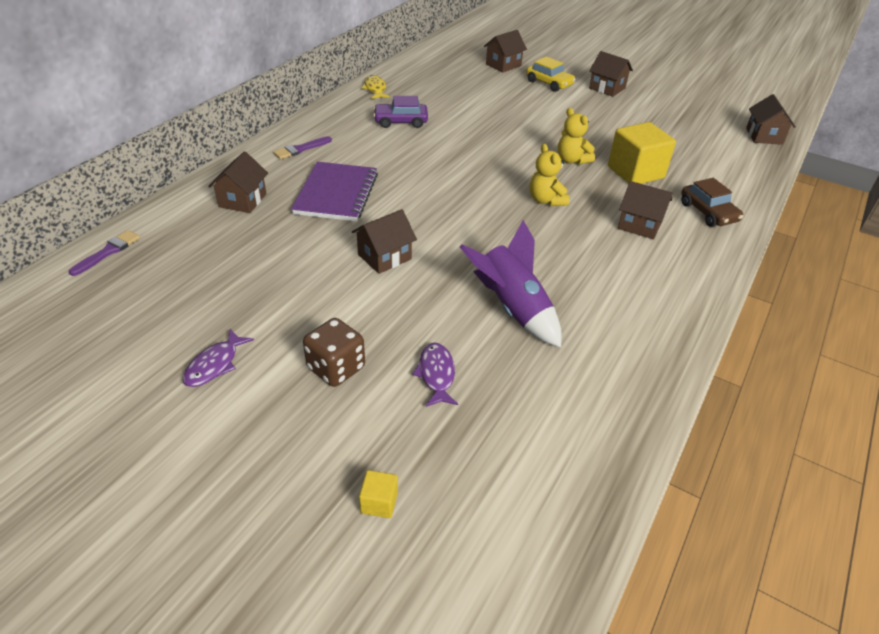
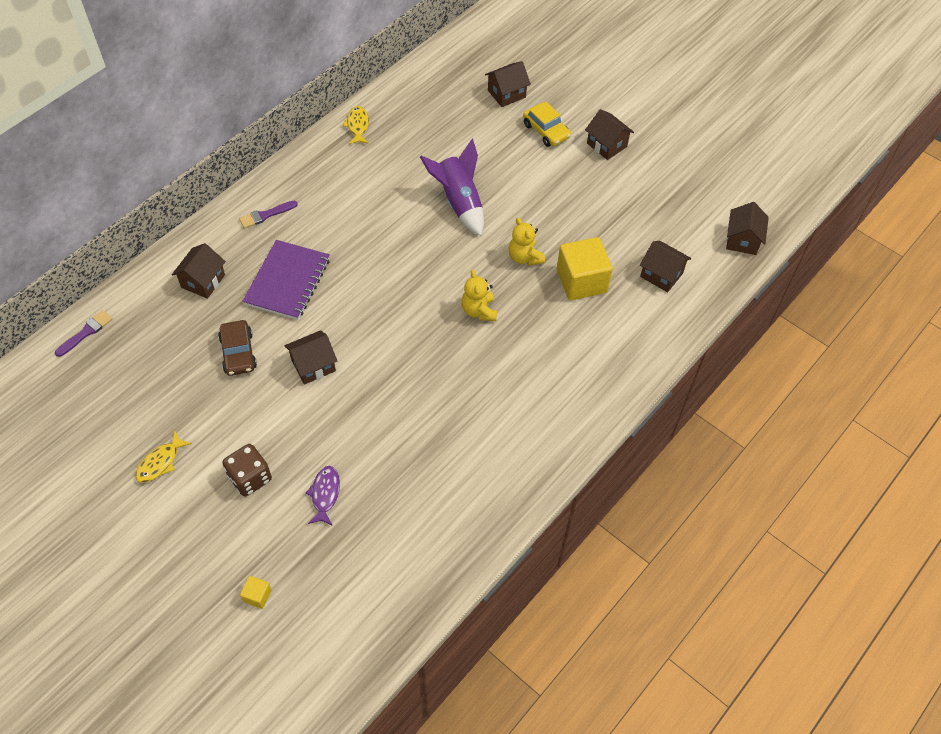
camera: 10 degrees right, 15 degrees up
purple fish [183,329,254,387] -> yellow fish [135,431,192,483]
purple car [373,96,428,128] -> none
purple rocket [460,220,562,347] -> purple rocket moved to [420,139,484,236]
brown house [618,181,673,239] -> brown house moved to [640,241,691,292]
brown car [681,178,743,227] -> brown car moved to [218,320,257,376]

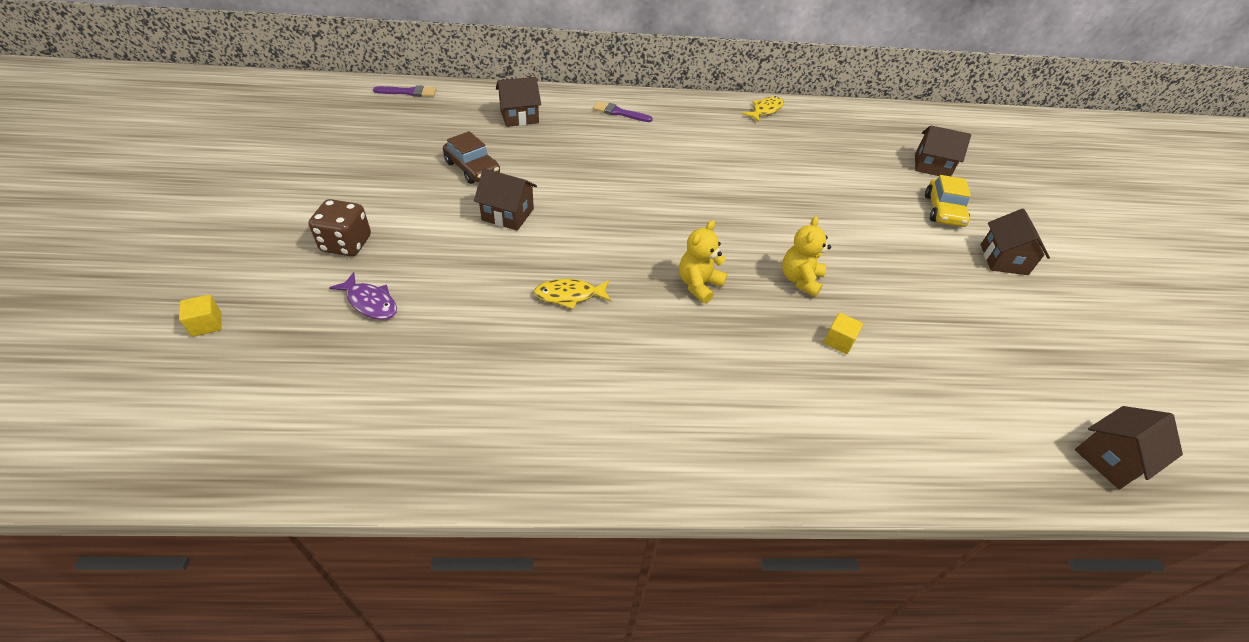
camera: 45 degrees right, 10 degrees down
yellow fish [135,431,192,483] -> yellow fish moved to [534,279,611,309]
brown car [218,320,257,376] -> brown car turned 75 degrees counterclockwise [443,131,500,184]
purple notebook [242,240,330,320] -> none
purple fish [305,466,340,526] -> purple fish turned 75 degrees clockwise [329,272,397,320]
purple rocket [420,139,484,236] -> none
yellow cube [557,237,613,301] -> yellow cube [824,313,863,354], size x0.44
brown house [640,241,691,292] -> none

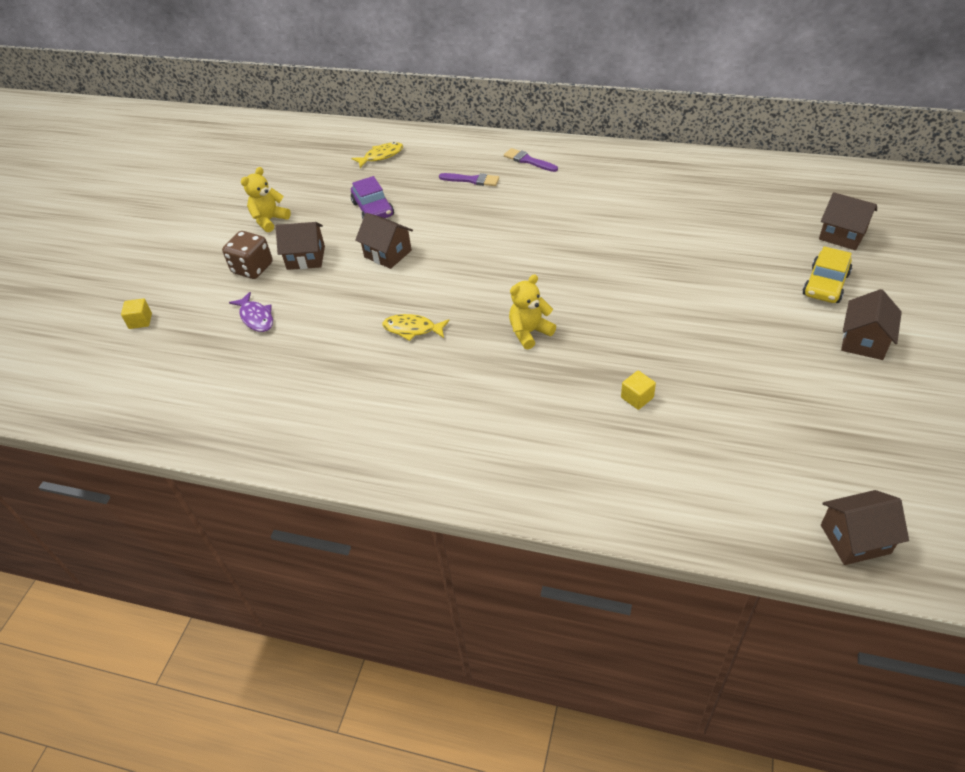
camera: 25 degrees right, 0 degrees up
purple brush [373,85,437,97] -> purple brush moved to [439,173,499,186]
brown car [443,131,500,184] -> purple car [351,176,394,219]
brown house [496,77,541,127] -> brown house moved to [276,222,325,270]
yellow fish [742,96,784,122] -> yellow fish moved to [351,142,403,168]
yellow teddy bear [782,216,831,297] -> yellow teddy bear moved to [241,167,291,232]

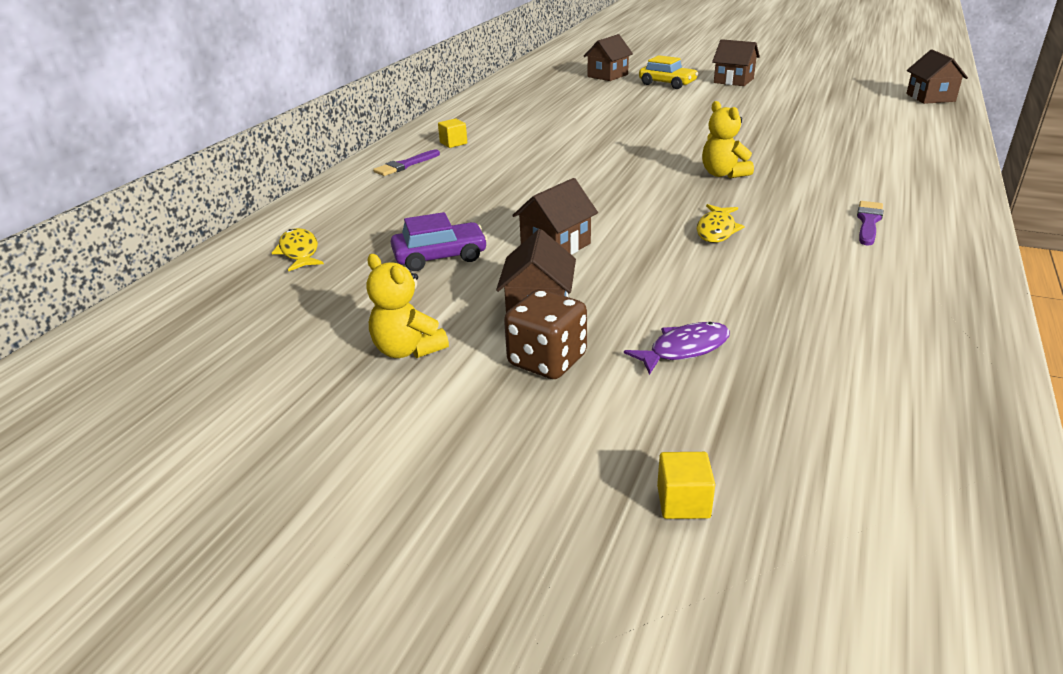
camera: 85 degrees left, 15 degrees down
purple brush [439,173,499,186] -> purple brush moved to [857,201,883,246]
yellow cube [621,371,656,410] -> yellow cube moved to [438,119,467,148]

